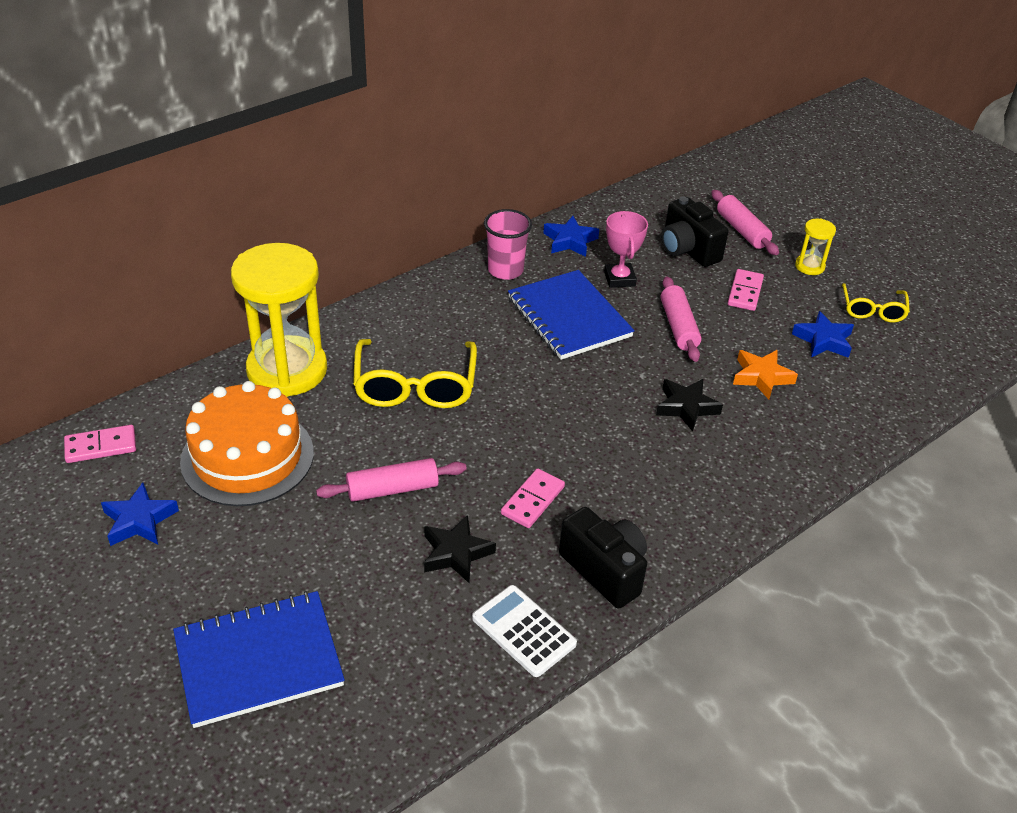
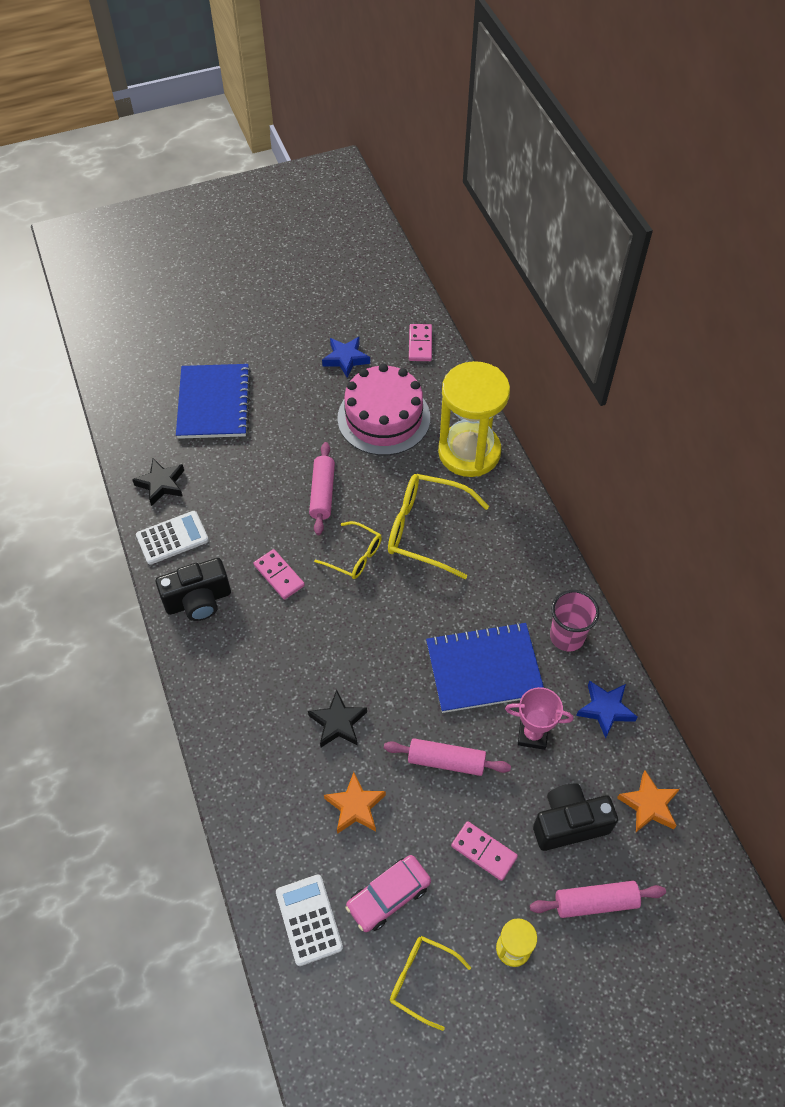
camera: 110 degrees right, 15 degrees up
orange cake [180,381,314,506] -> pink cake [337,364,430,455]
black star [424,515,496,583] -> black star moved to [132,458,184,506]
blue star [792,311,854,358] -> pink car [346,855,431,932]
none -> white calculator [276,874,343,966]
none -> yellow glasses [314,521,382,579]
none -> orange star [617,771,680,832]

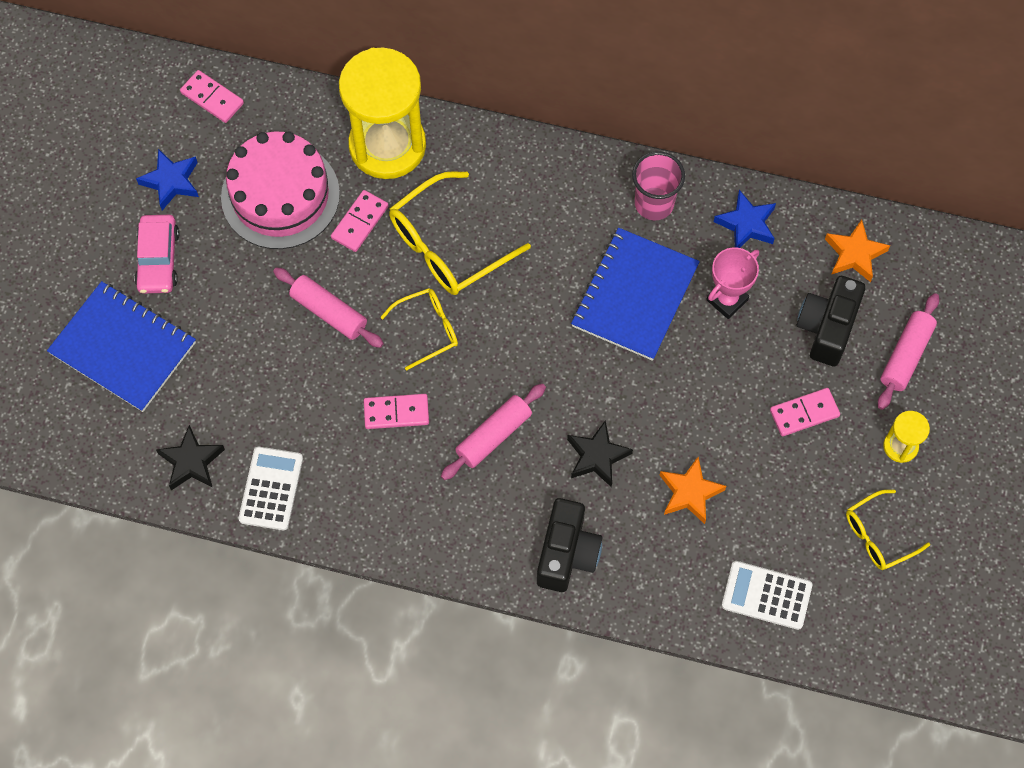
camera: 55 degrees left, 10 degrees up
black camera [156,558,231,621] -> black camera moved to [537,498,602,592]
pink car [346,855,431,932] -> pink car moved to [134,215,179,294]
pink rolling pin [384,738,511,776] -> pink rolling pin moved to [441,383,546,480]
none -> pink domino [331,190,389,252]

